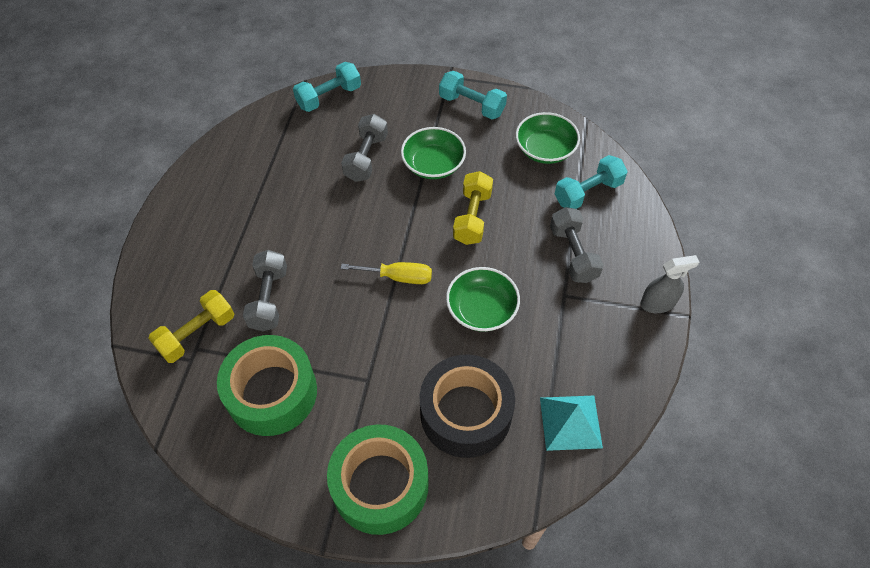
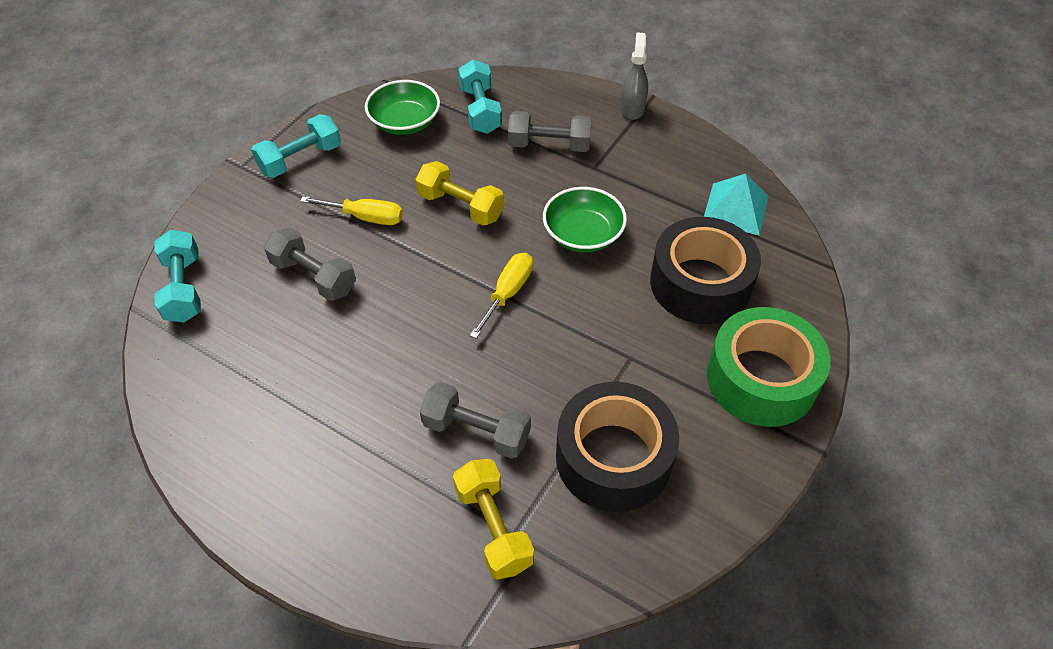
camera: 70 degrees left, 5 degrees down
green tape [217,335,317,436] -> black tape [556,382,679,512]
green bowl [401,127,466,179] -> yellow screwdriver [300,196,403,225]

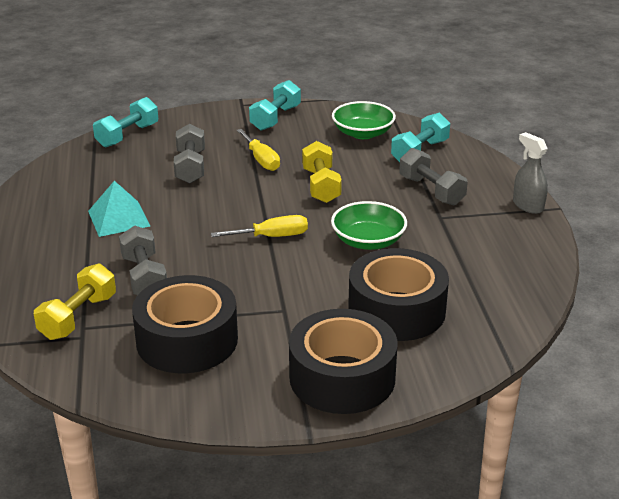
camera: 50 degrees right, 20 degrees down
turquoise dumbbell [251,114,341,178] -> turquoise dumbbell turned 75 degrees counterclockwise [249,80,301,131]
grey spray bottle [621,32,648,120] -> grey spray bottle turned 90 degrees counterclockwise [513,132,548,214]
turquoise pyramid [704,174,769,236] -> turquoise pyramid moved to [88,181,150,237]
green tape [707,307,831,427] -> black tape [289,309,398,414]

